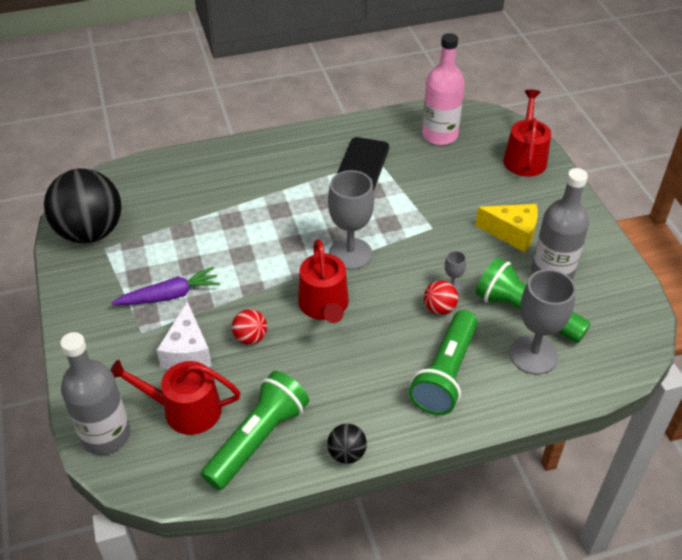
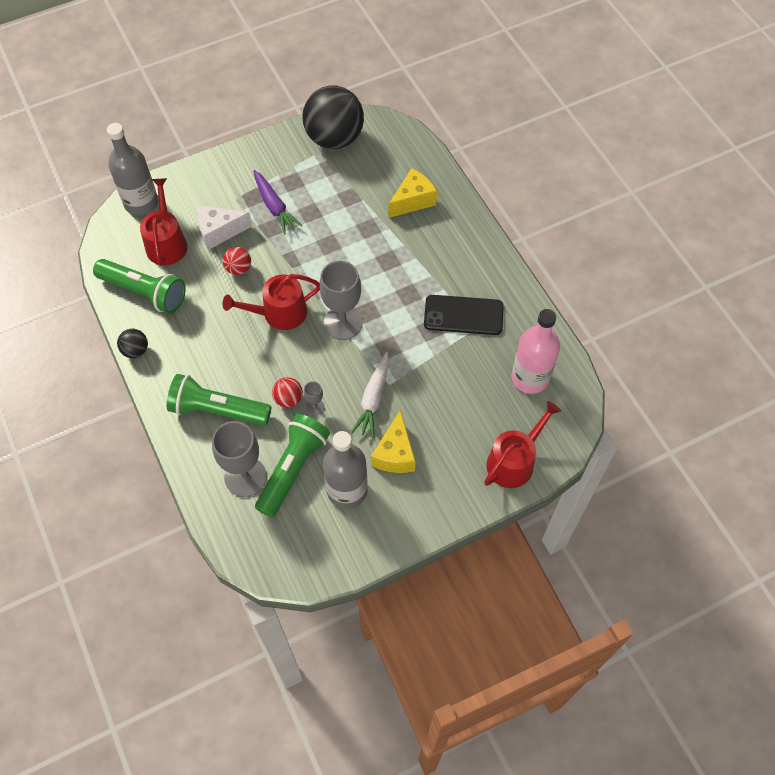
camera: 80 degrees right, 15 degrees up
red watering can [503,90,551,177] -> red watering can turned 45 degrees counterclockwise [484,401,561,488]
none -> white carrot [351,352,389,438]
none -> yellow cheese [388,168,437,218]

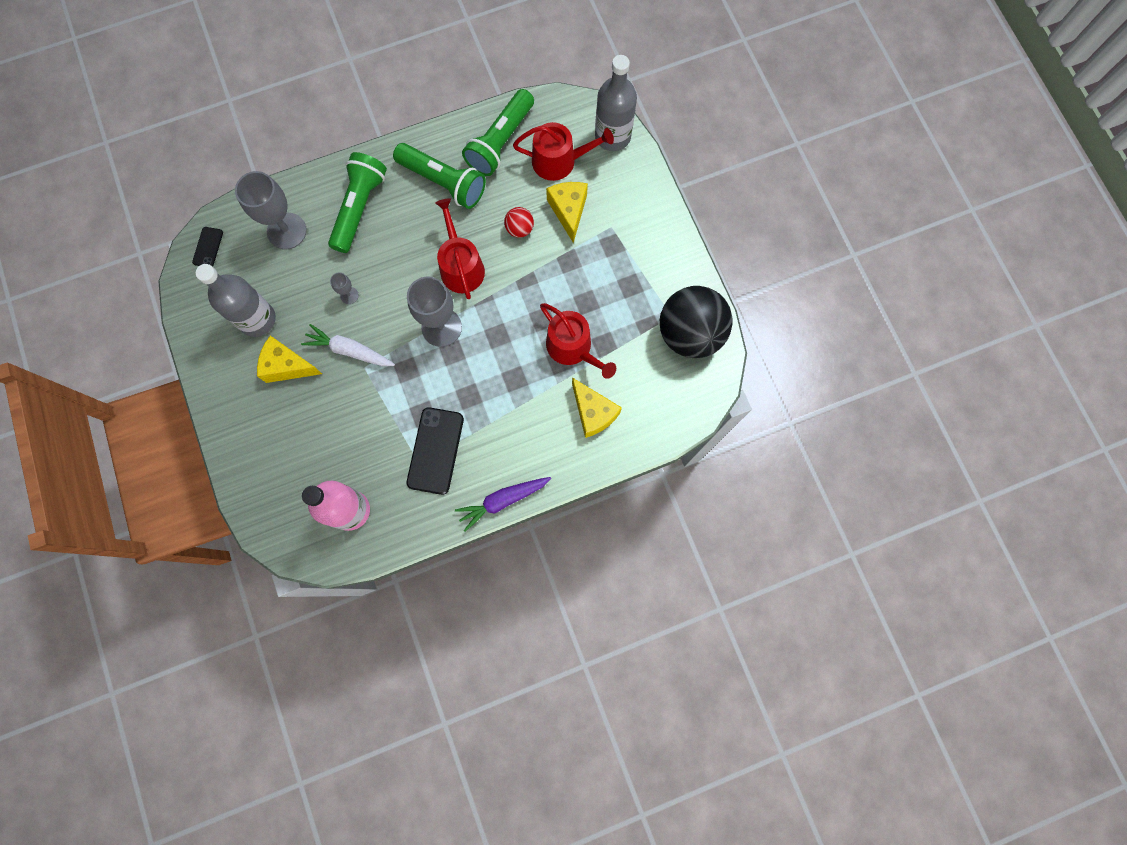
camera: 95 degrees right, 15 degrees up
black ball [117,329,148,358] -> none
white cheese [198,205,252,250] -> yellow cheese [546,182,588,243]
purple carrot [253,170,303,235] -> purple carrot moved to [455,477,551,532]
green flashlight [255,414,330,517] -> green flashlight moved to [393,143,486,209]
red ball [272,377,303,408] -> none
red watering can [484,401,561,488] -> red watering can moved to [540,303,616,379]
none -> black phone [192,227,223,267]

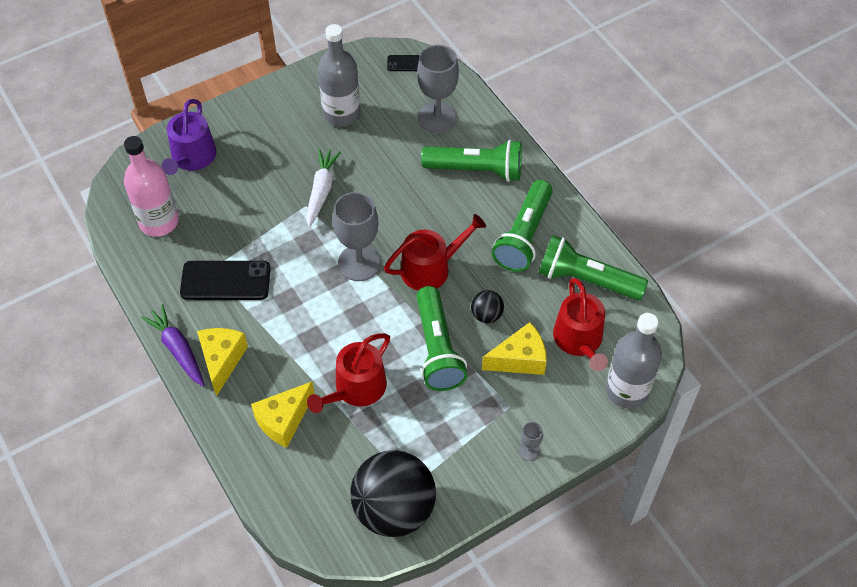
camera: 80 degrees right, 20 degrees down
yellow cheese [257,336,322,383] -> yellow cheese moved to [197,328,248,397]
grey goblet [330,272,359,304] -> grey goblet moved to [519,422,543,461]
red ball [504,207,534,238] -> black ball [471,290,504,323]
none -> purple watering can [161,99,217,175]
none -> green flashlight [416,286,468,391]

